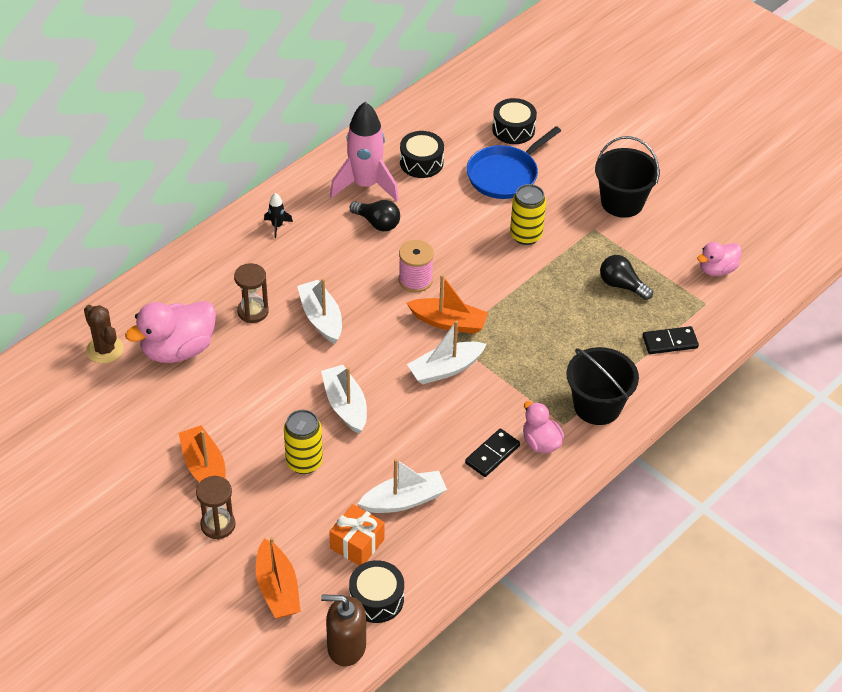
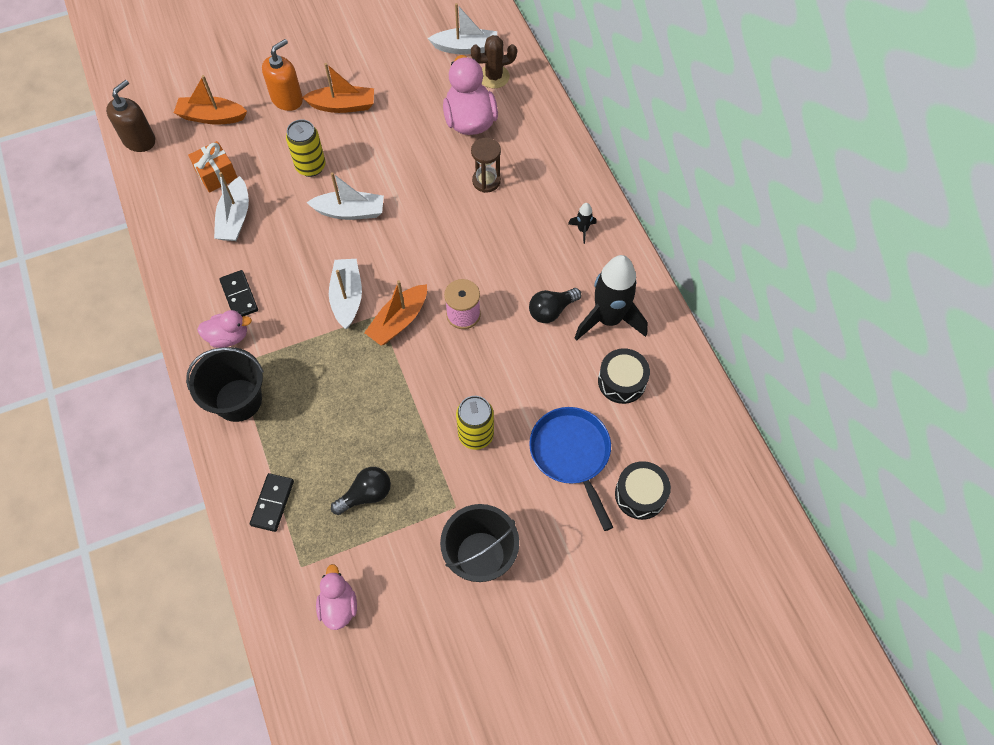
camera: 115 degrees right, 15 degrees up
brown hourglass [196,476,235,540] -> orange soap dispenser [262,39,303,111]
white boat [297,278,342,344] -> white boat moved to [428,3,497,55]
pink rocket [330,102,399,201] -> black rocket [575,255,648,341]
black drum [349,560,404,623] -> none

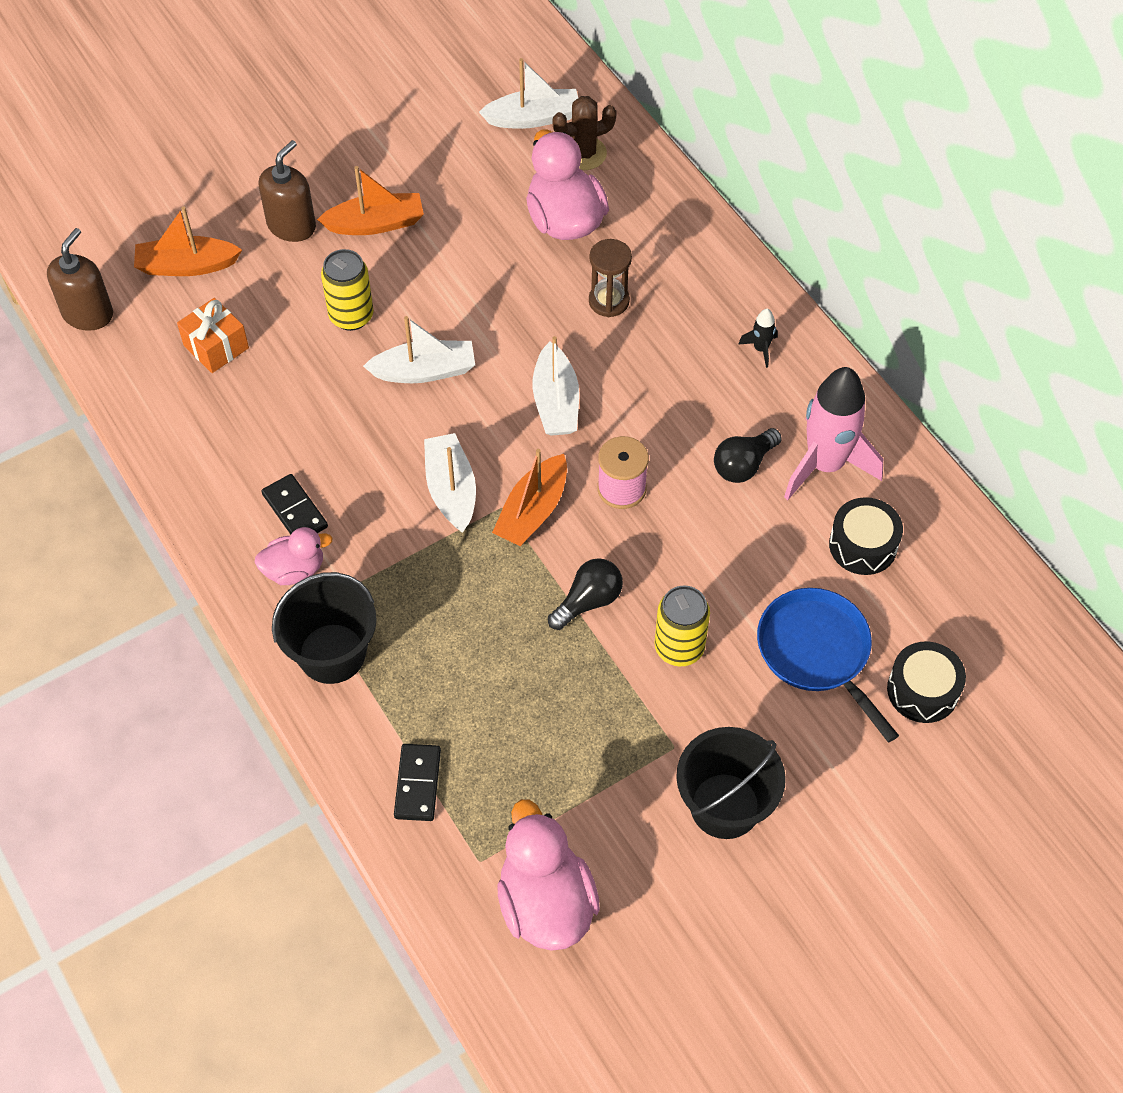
camera: 10 degrees left, 5 degrees down
white boat [214,172,249,241] -> white boat moved to [532,336,579,436]
orange soap dispenser [262,39,303,111] -> brown soap dispenser [259,140,316,242]
pink duck [316,564,357,630] -> pink duck [497,799,600,951], size x1.71
black light bulb [331,467,391,515] -> black light bulb moved to [548,558,623,630]
black rocket [575,255,648,341] -> pink rocket [784,367,883,500]

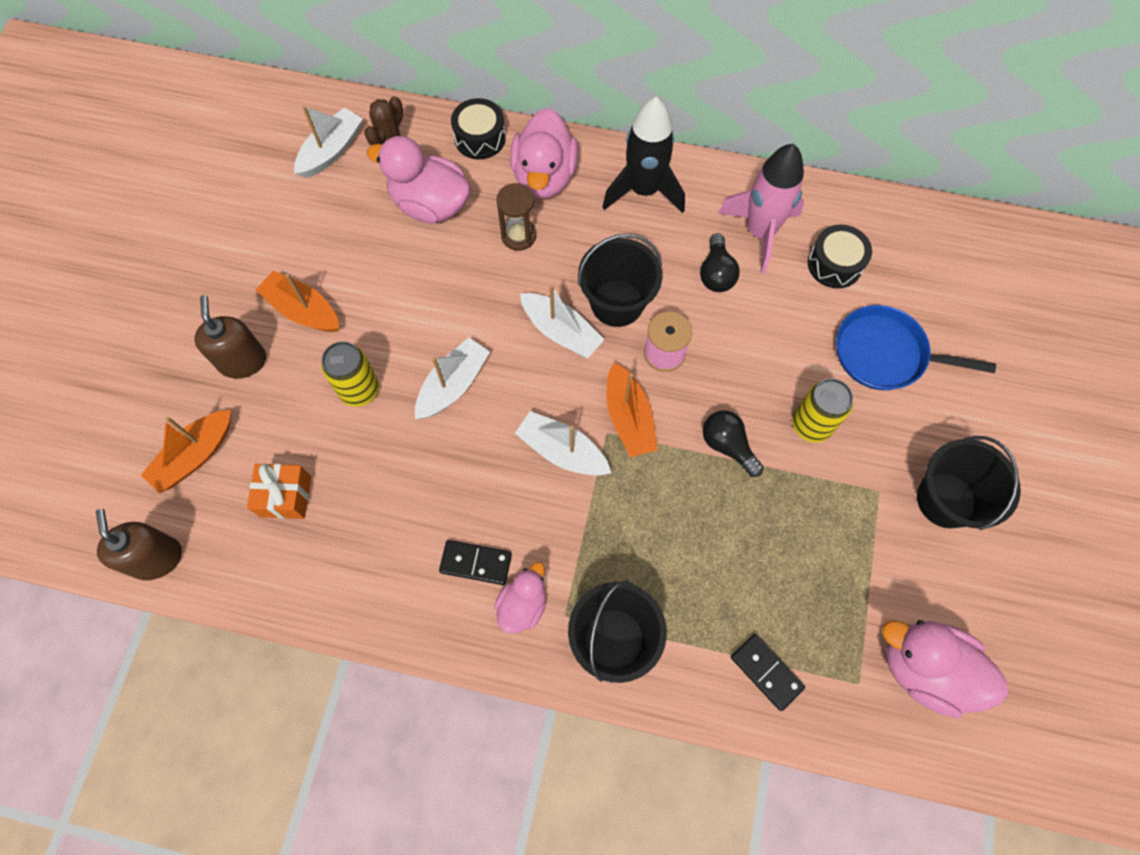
camera: 45 degrees left, 10 degrees up
orange boat [317,166,424,235] -> orange boat turned 90 degrees counterclockwise [256,271,339,332]
black light bulb [548,558,623,630] -> black light bulb turned 45 degrees counterclockwise [703,410,764,477]
black rocket [738,309,778,368] -> black rocket [602,97,685,213], size x2.41
black drum [887,641,966,723] -> black drum moved to [451,98,506,159]
none -> pink duck [510,108,578,199]
none -> black bucket [578,233,662,327]

